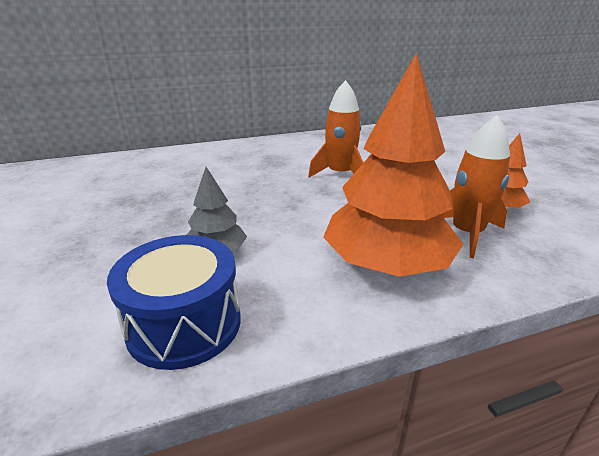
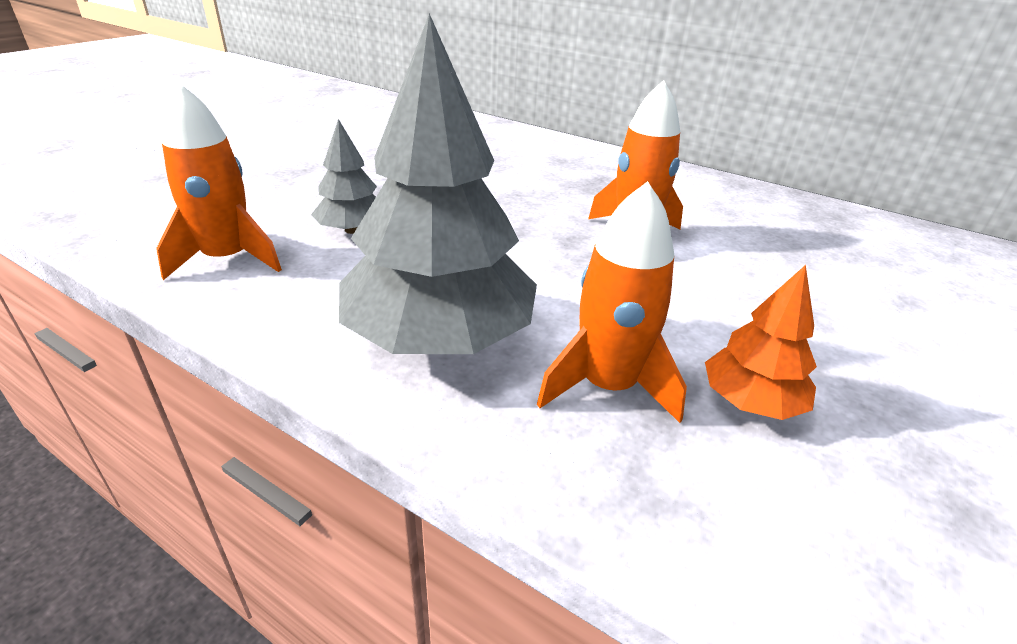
camera: 50 degrees right, 5 degrees up
blue drum [107,235,241,370] -> orange rocket [156,83,282,280]
orange tree [323,53,463,277] -> grey tree [339,13,537,354]

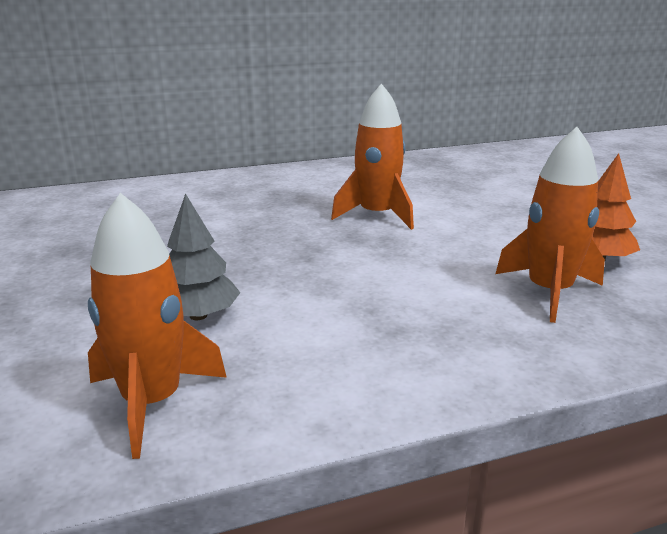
camera: 50 degrees left, 10 degrees down
grey tree [339,13,537,354] -> none

